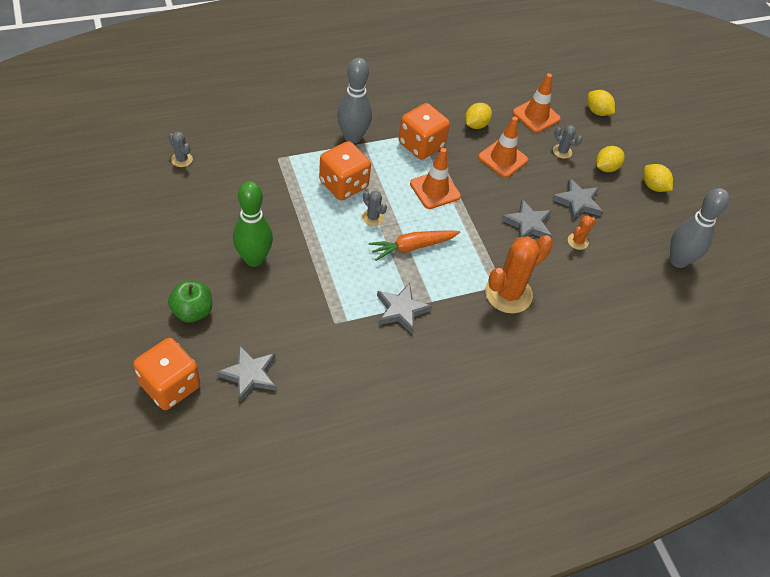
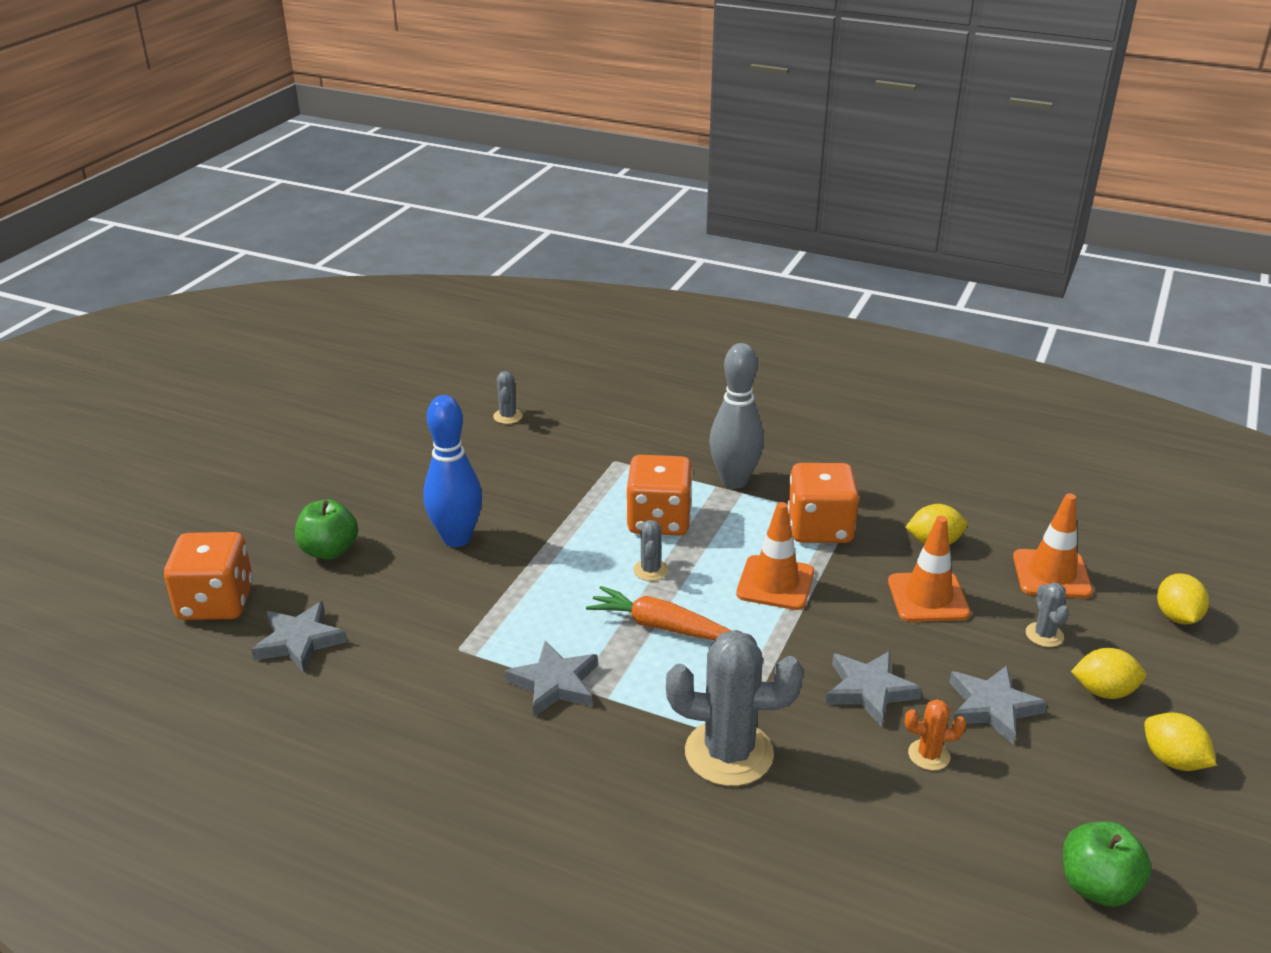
camera: 50 degrees right, 20 degrees down
green bowling pin [233,181,273,267] -> blue bowling pin [423,395,482,547]
orange cactus [485,235,553,313] -> grey cactus [666,630,803,786]
yellow lemon [643,164,673,192] -> yellow lemon turned 45 degrees counterclockwise [1144,712,1217,771]
grey bowling pin [670,188,729,268] -> green apple [1063,821,1152,907]

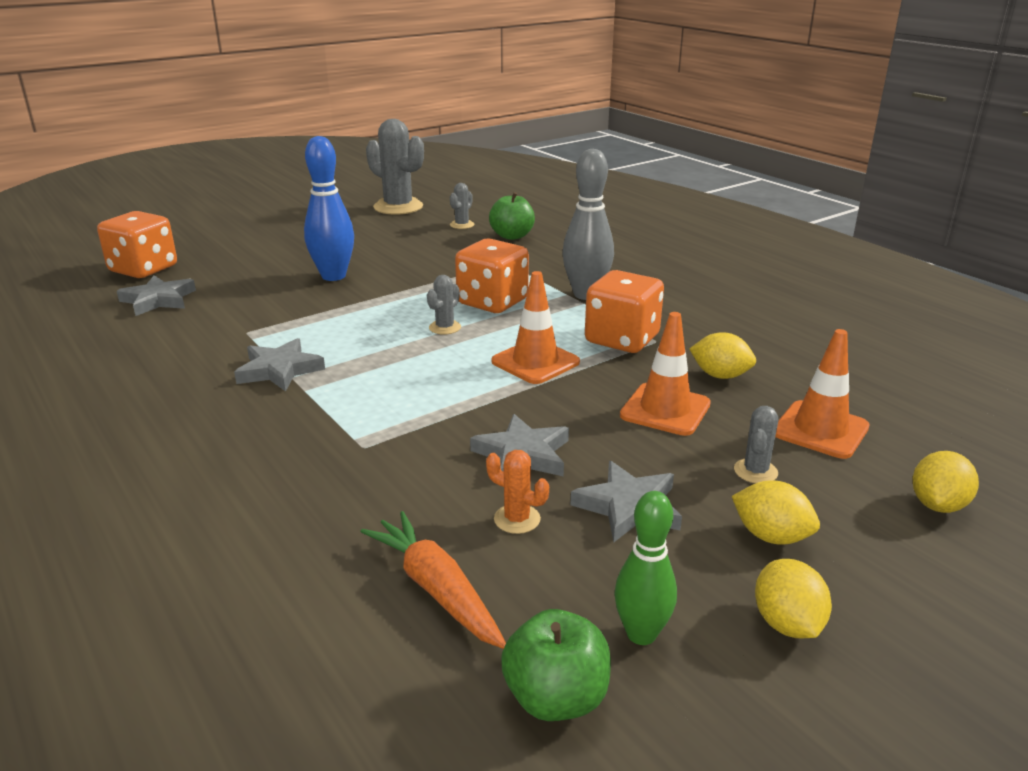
camera: 30 degrees right, 5 degrees down
green apple [295,499,358,560] -> green apple moved to [489,192,535,240]
orange carrot [586,586,731,640] -> orange carrot moved to [360,511,506,649]
grey cactus [666,630,803,786] -> grey cactus moved to [366,119,424,215]
none -> green bowling pin [614,491,677,645]

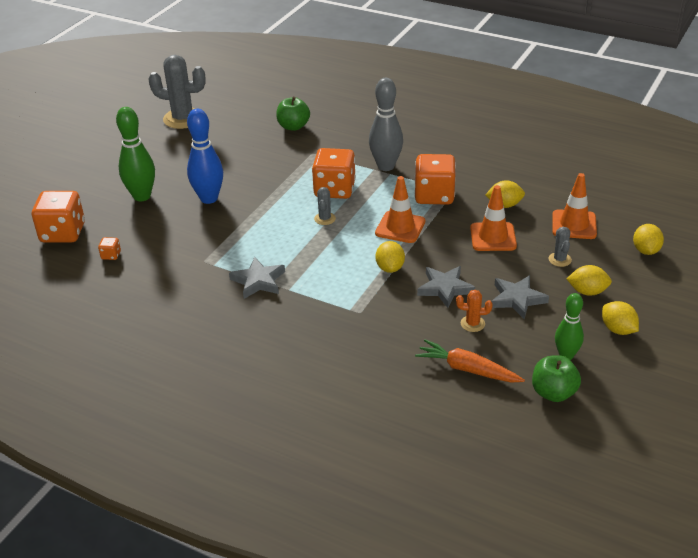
camera: 25 degrees left, 10 degrees up
grey star [117,275,196,316] -> orange dice [98,237,121,260]
grey cactus [450,183,474,229] -> none
none -> green bowling pin [116,107,155,201]
none -> yellow lemon [376,241,405,273]

